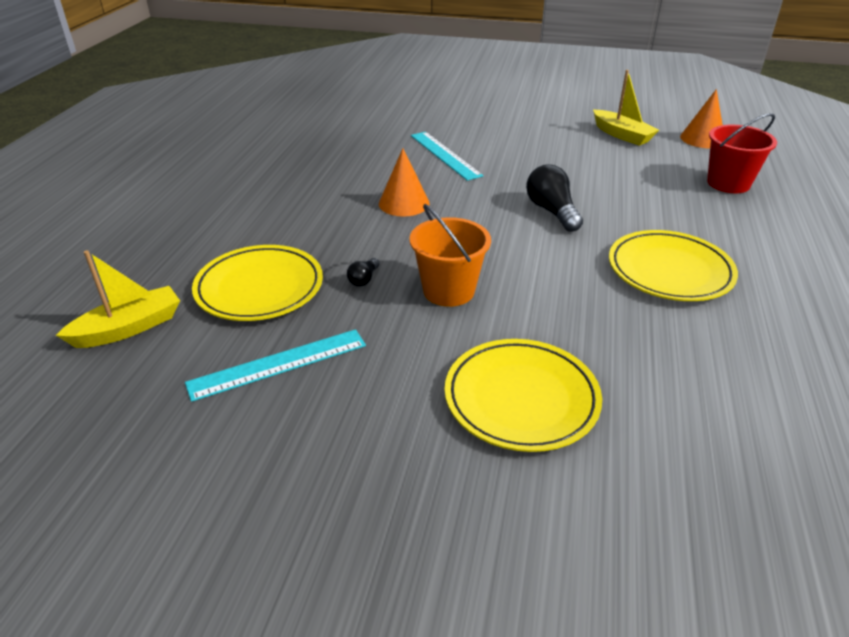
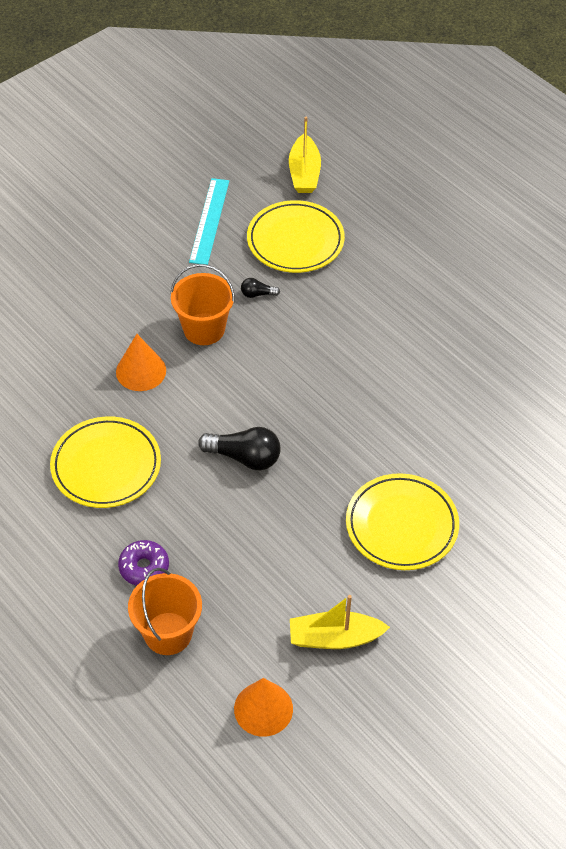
camera: 125 degrees right, 15 degrees up
black light bulb [347,258,380,287] -> black light bulb turned 60 degrees counterclockwise [241,278,280,298]
orange cone [379,148,430,217] -> orange cone moved to [116,334,166,391]
turquoise ruler [411,132,483,181] -> none
yellow plate [445,339,602,452] -> yellow plate moved to [346,473,459,570]
red bucket [707,113,777,193] -> orange bucket [128,568,202,655]
none -> purple donut [118,540,169,586]

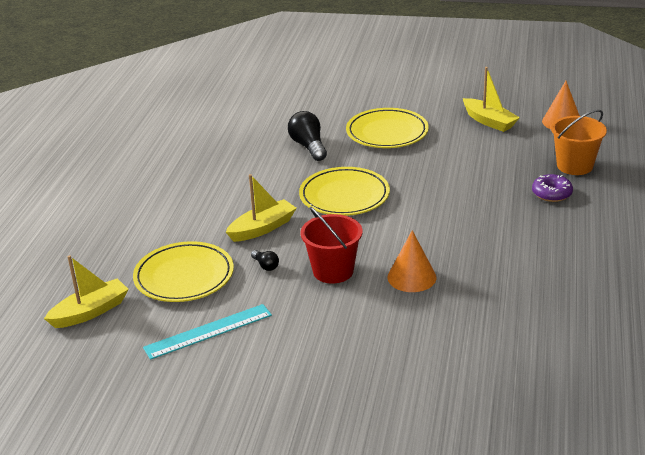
camera: 125 degrees left, 20 degrees down
yellow plate [50,416,161,508] -> yellow plate moved to [299,167,390,216]
orange bucket [170,264,235,345] -> red bucket [300,207,362,284]
black light bulb [198,427,281,471] -> black light bulb moved to [288,111,327,161]
none -> yellow boat [226,174,297,242]

